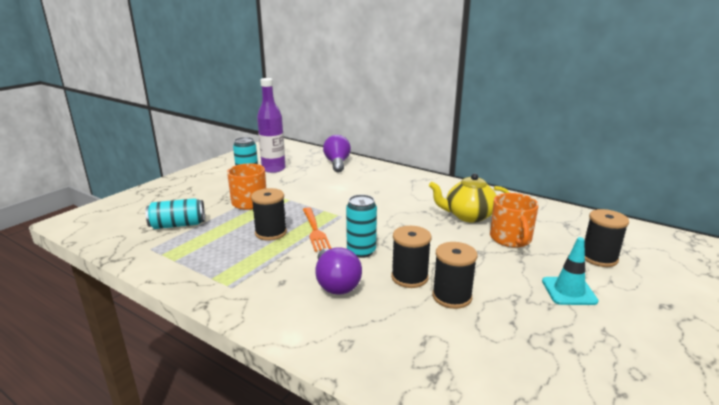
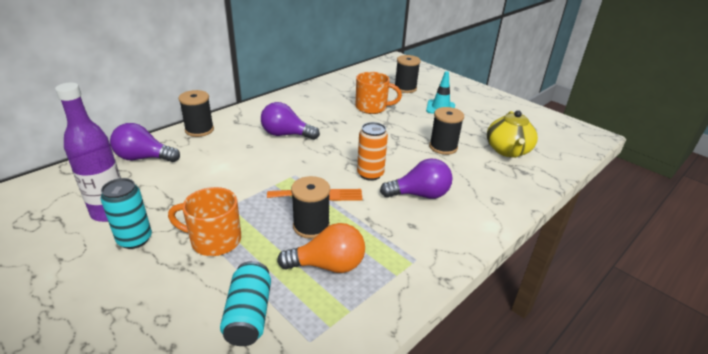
camera: 80 degrees left, 10 degrees up
turquoise can [346,195,377,258] -> orange can [357,122,388,181]
black spool [391,226,431,288] -> black spool moved to [178,90,214,137]
yellow teapot [429,173,510,223] -> yellow teapot moved to [487,110,538,158]
none -> purple light bulb [261,102,320,140]
none -> orange light bulb [277,223,365,273]

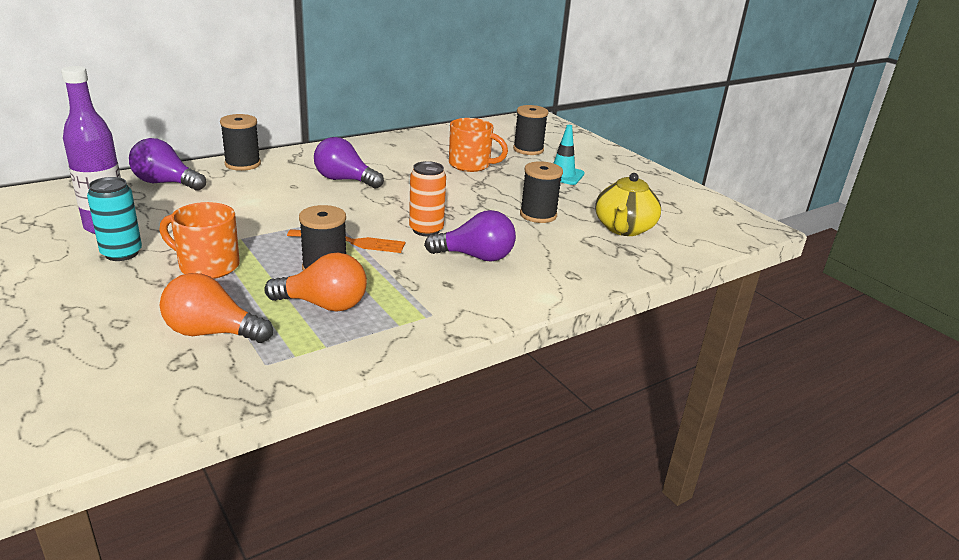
camera: 10 degrees right, 5 degrees down
turquoise can [220,261,271,346] -> orange light bulb [160,273,273,343]

